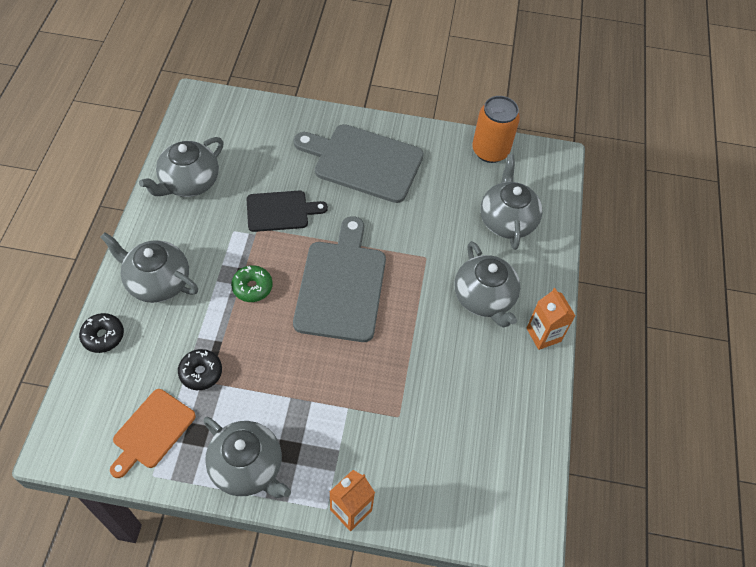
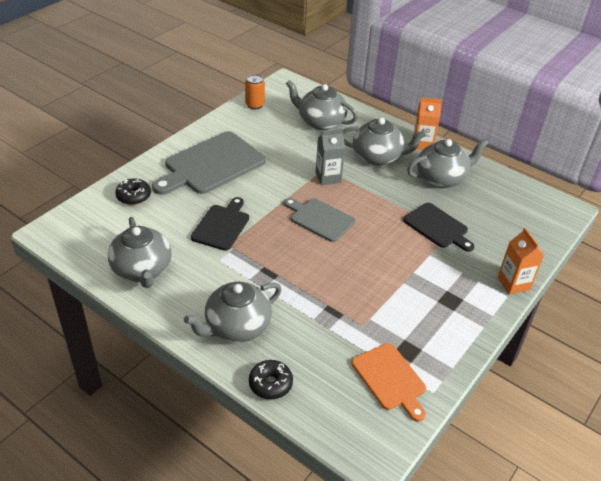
camera: 60 degrees left, 15 degrees down
black donut [178,349,222,390] -> black donut moved to [115,178,151,205]
grey teapot [203,417,291,498] -> grey teapot moved to [407,139,489,188]
green donut [231,265,273,302] -> none
grey cutting board [293,216,386,342] -> grey cutting board [284,198,355,242], size x0.59
orange can [472,96,520,163] -> orange can [245,74,265,109], size x0.61
none -> grey carton [315,129,345,185]
none -> black cutting board [403,203,474,252]

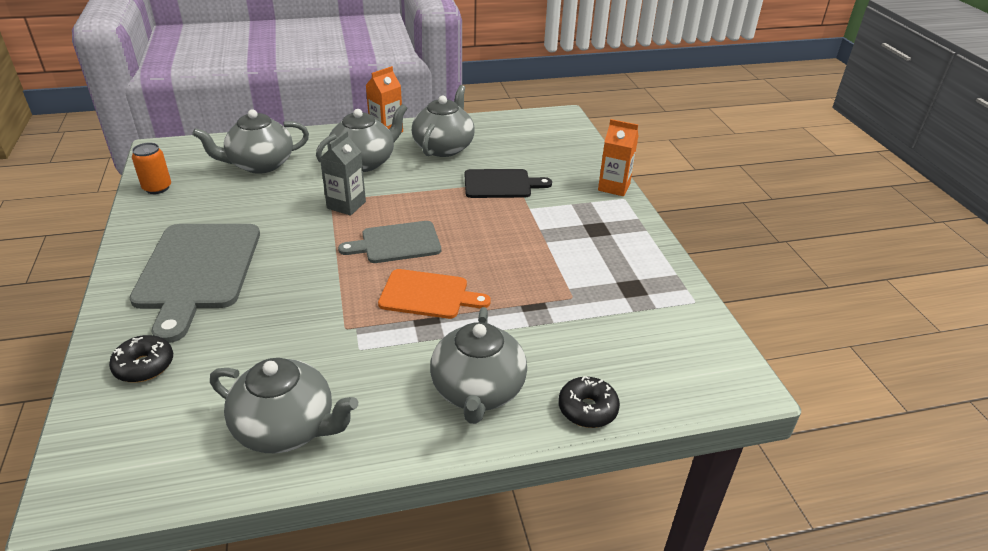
camera: 50 degrees left, 5 degrees down
black cutting board [191,197,249,251] -> none
orange cutting board [351,343,426,422] -> orange cutting board moved to [378,269,491,319]

